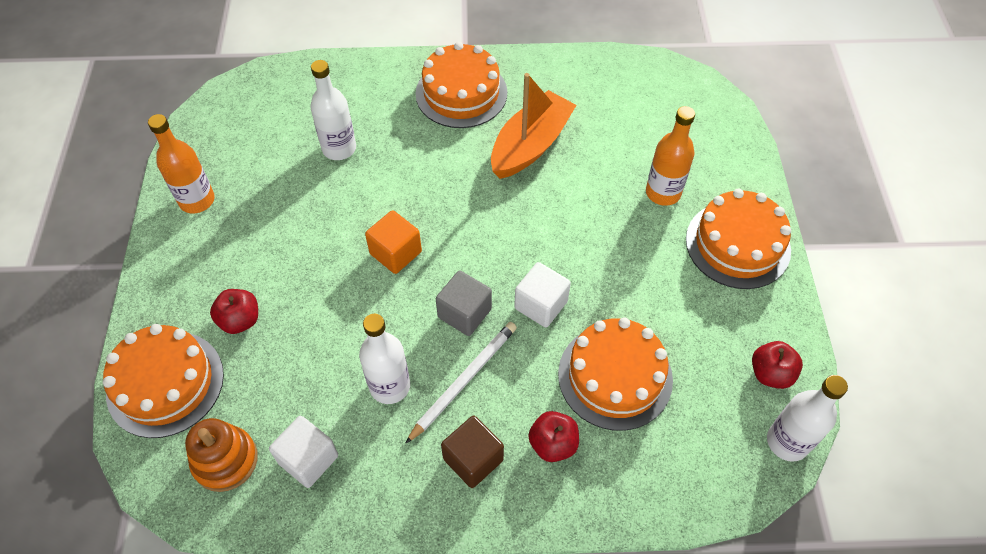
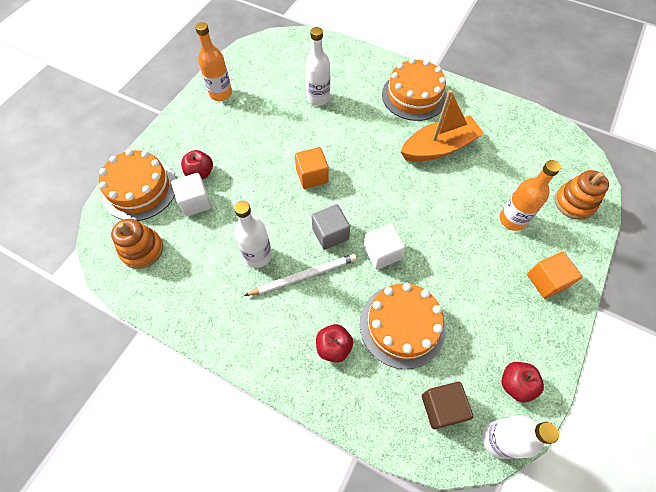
camera: 30 degrees right, 5 degrees up
white cube [269,416,338,488] -> white cube moved to [171,173,212,217]
brown cube [441,415,504,488] -> brown cube moved to [422,382,473,429]
orange cake [686,189,791,289] -> orange cube [527,252,582,299]
none -> orange stacking toy [554,170,609,220]

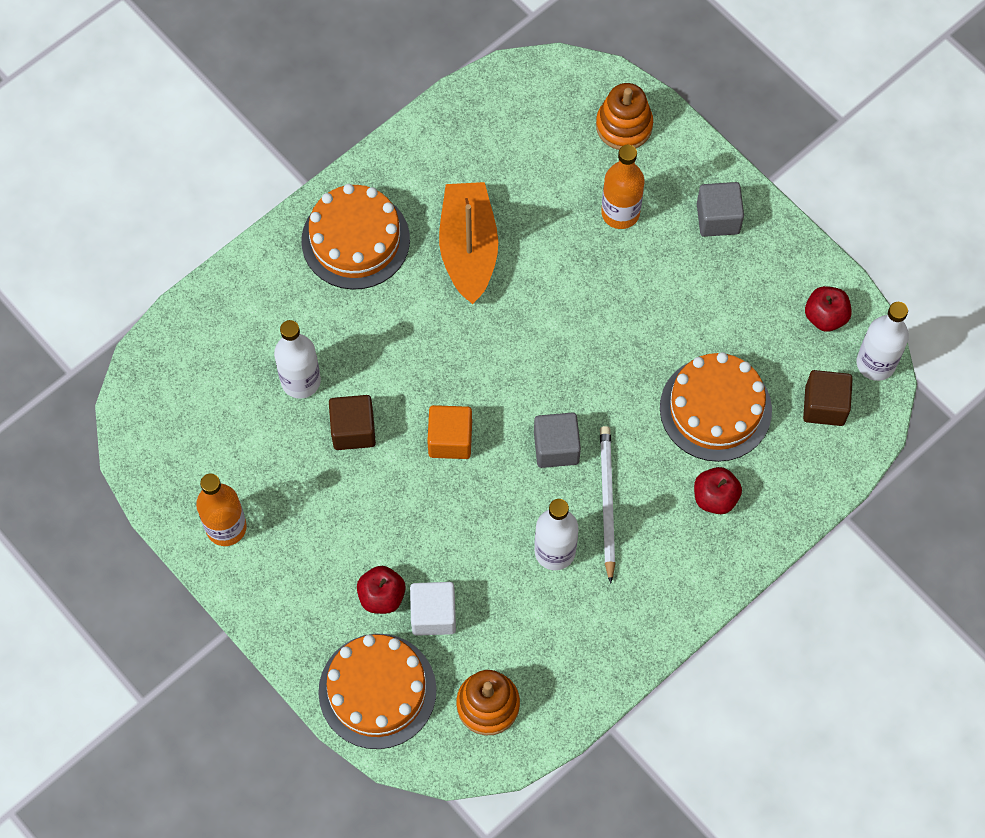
camera: 70 degrees left, 5 degrees up
white cube [364,224,406,270] -> none
orange cube [527,252,582,299] -> grey cube [697,182,744,237]
none -> brown cube [329,395,376,450]

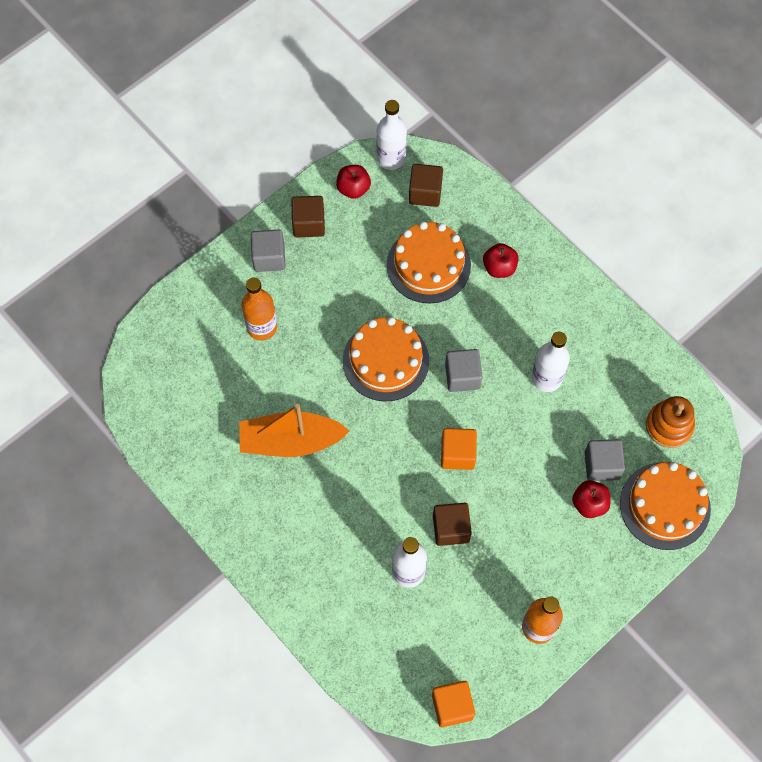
camera: 90 degrees left, 0 degrees up
orange cake [301,184,410,290] -> orange cake moved to [343,317,429,401]
white cube [410,582,456,636] -> grey cube [585,439,625,481]
orange stacking toy [596,83,653,150] -> none
white pencil [600,426,615,584] -> none
none -> brown cube [291,196,325,237]
none -> orange cube [432,681,475,727]

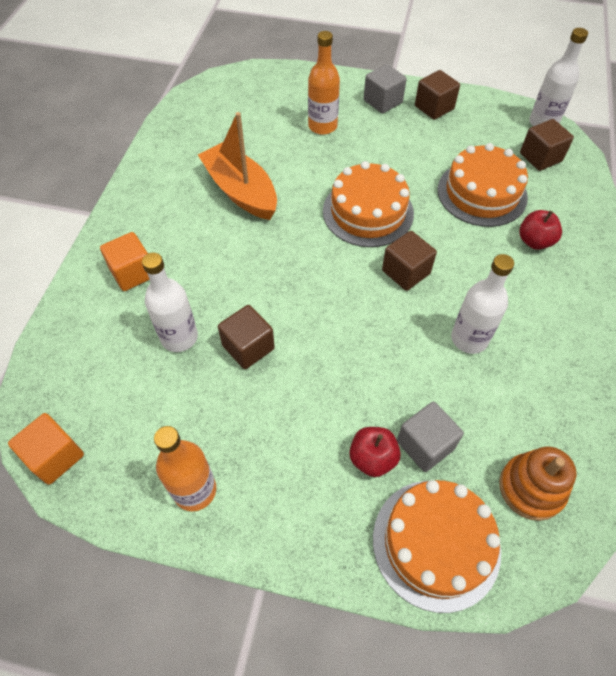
camera: 55 degrees right, 10 degrees down
red apple [336,165,371,199] -> none
orange cube [441,428,477,470] -> orange cube moved to [100,232,149,291]
grey cube [445,349,483,392] -> brown cube [382,231,437,291]

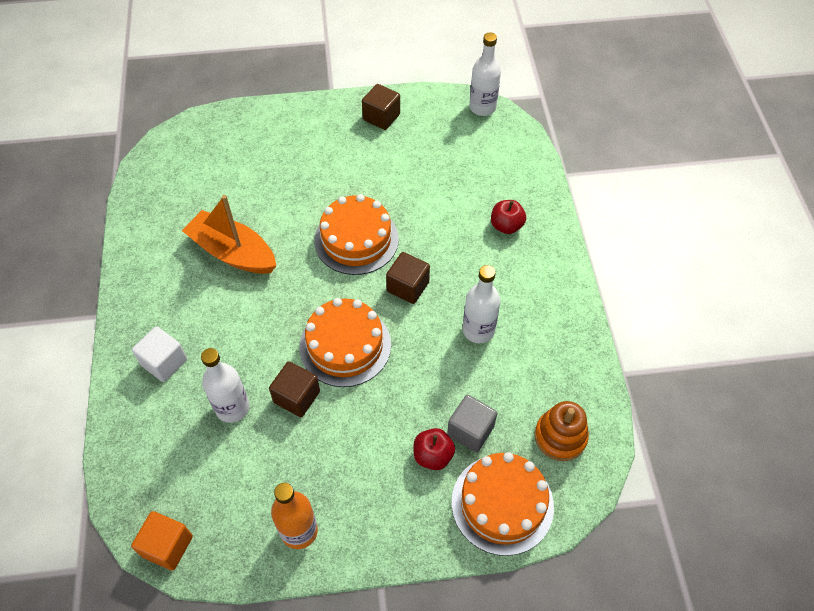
camera: 20 degrees left, 0 degrees up
orange cube [100,232,149,291] -> white cube [132,326,187,382]
orange bottle [308,31,340,135] -> none
grey cube [364,64,407,113] -> none
orange cake [438,143,528,227] -> orange cake moved to [300,298,391,387]
brown cube [520,119,574,171] -> none

